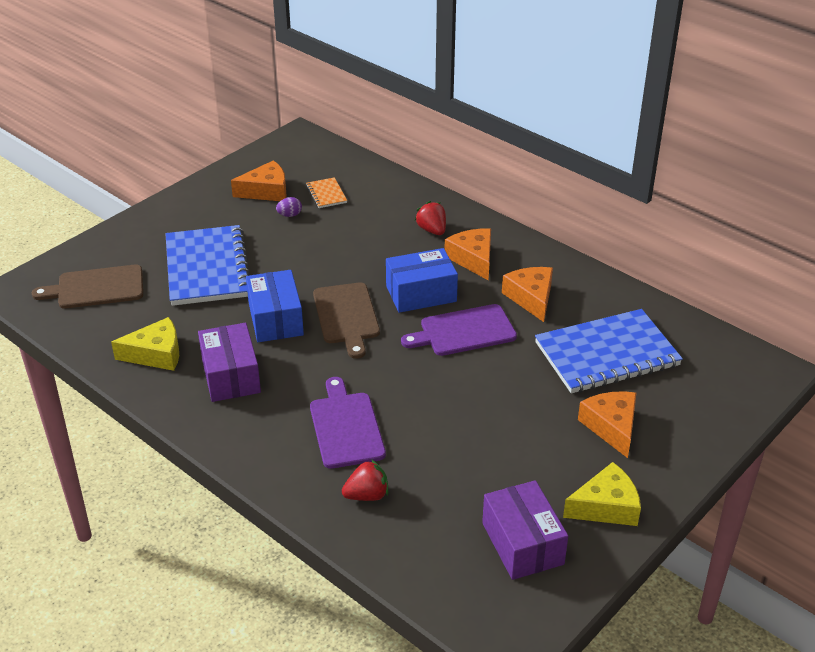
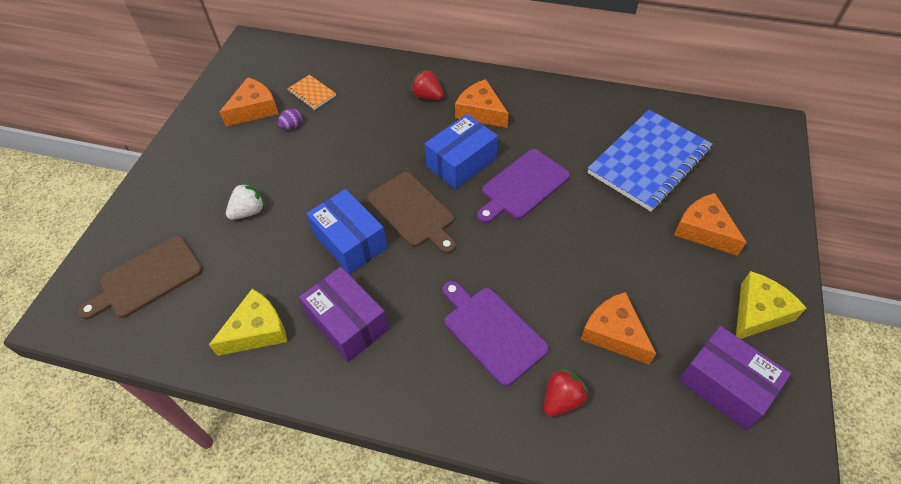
camera: 25 degrees left, 15 degrees up
blue notebook [166,225,250,306] -> white strawberry [226,182,265,220]
orange cheese [502,267,553,322] -> orange cheese moved to [581,292,656,365]

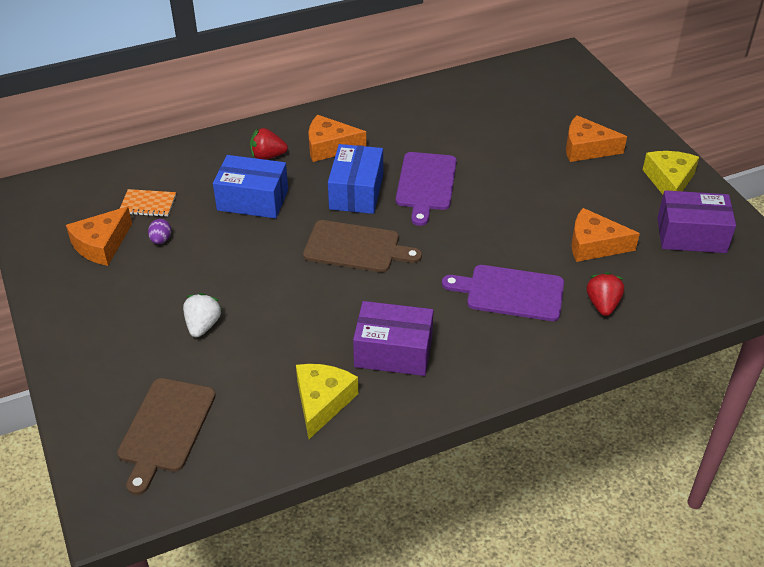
camera: 40 degrees left, 10 degrees down
orange cheese [220,77,279,126] -> orange cheese turned 150 degrees counterclockwise [66,207,132,266]
blue box [306,189,387,274] -> blue box moved to [213,155,288,219]
blue notebook [588,110,713,212] -> none

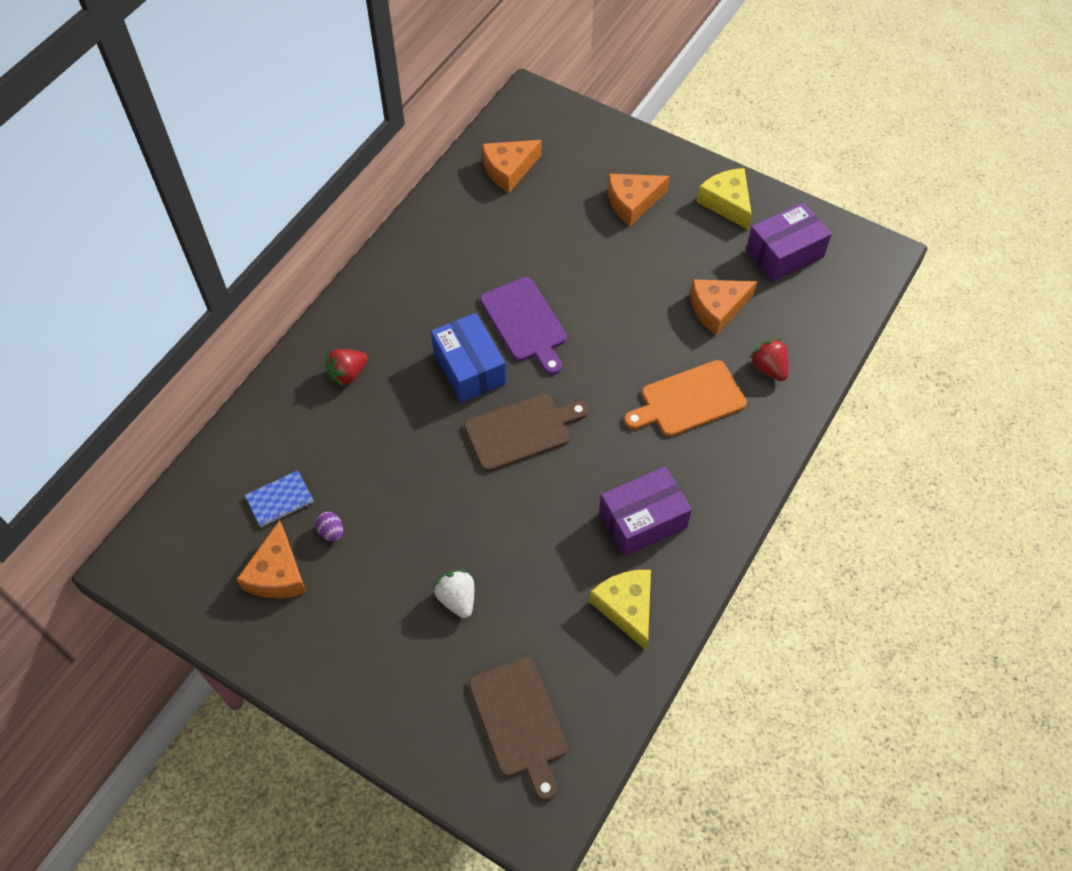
camera: 35 degrees left, 15 degrees up
orange notebook [120,189,176,217] -> blue notebook [245,470,314,527]
blue box [213,155,288,219] -> none
orange cheese [308,115,366,162] -> orange cheese moved to [482,140,542,193]
purple cutting board [442,265,564,321] -> orange cutting board [624,360,747,436]

